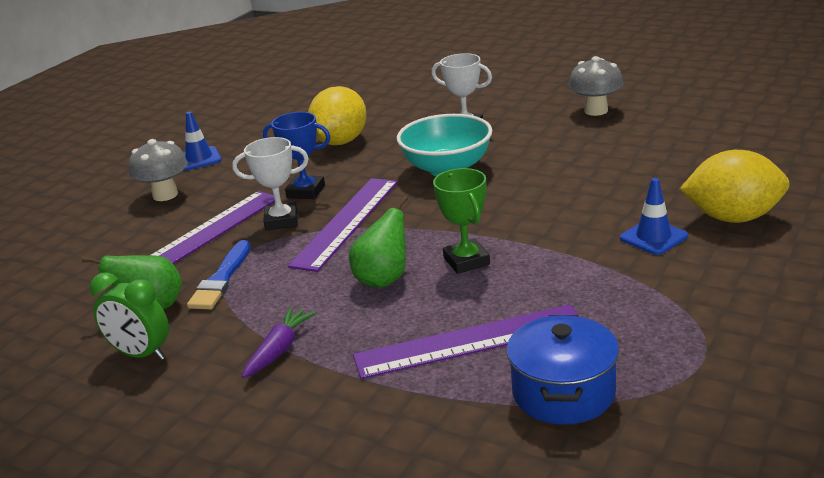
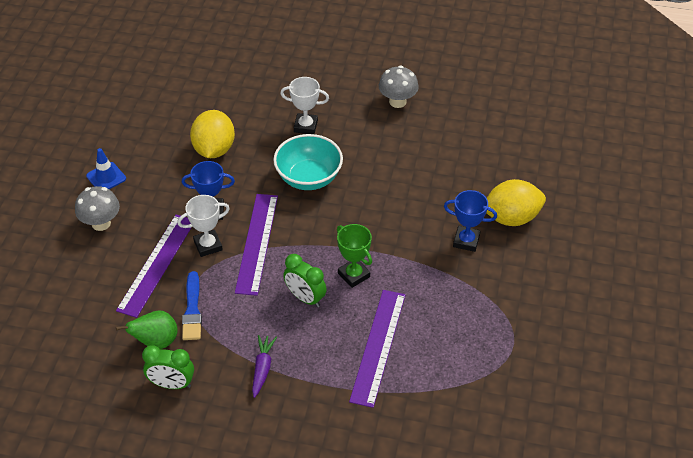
camera: 20 degrees left, 20 degrees up
green pear [349,196,408,288] -> green clock [283,254,327,307]
purple ruler [353,305,579,379] -> purple ruler turned 45 degrees counterclockwise [349,290,405,408]
blue pot [507,315,619,425] -> none
blue traffic cone [620,178,688,255] -> blue trophy [444,190,497,252]

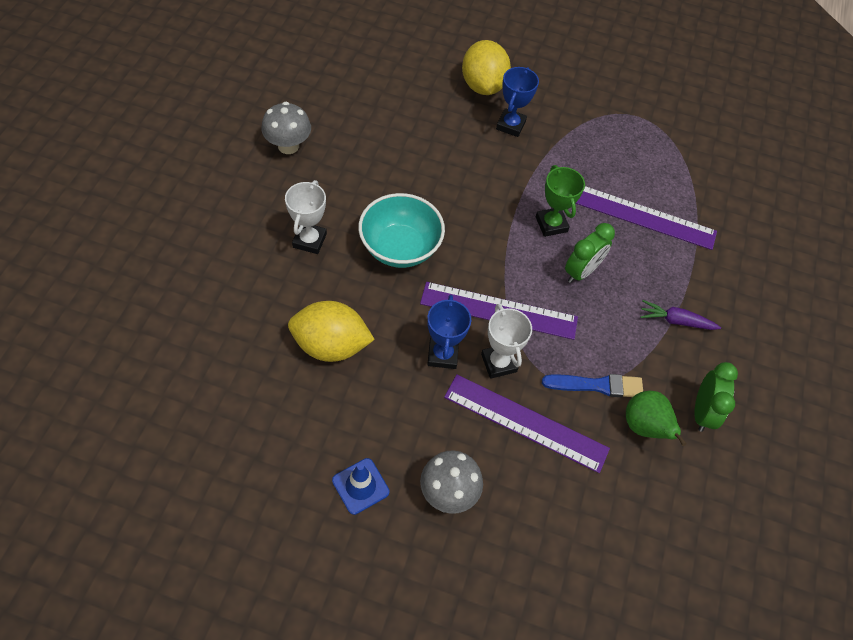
camera: 90 degrees left, 10 degrees up
green trophy [337,224,372,288] -> green trophy turned 75 degrees counterclockwise [536,165,585,237]

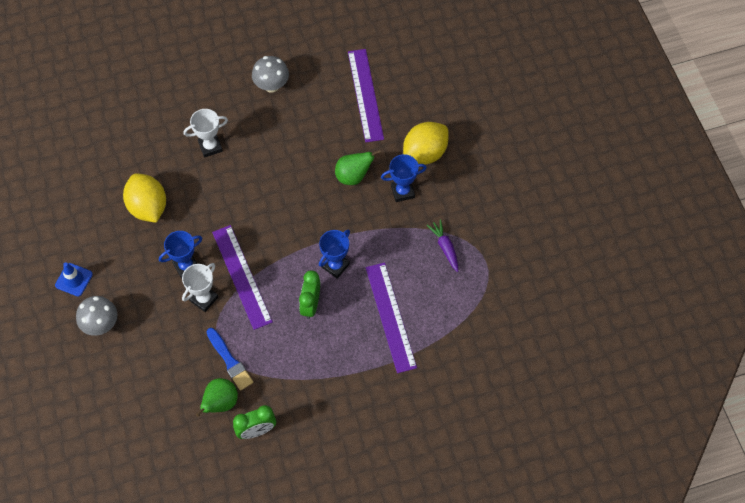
camera: 60 degrees right, 5 degrees up
turquoise bowl [358,193,445,268] -> none
purple ruler [444,375,610,473] -> purple ruler moved to [348,49,384,142]
green trophy [536,165,585,237] -> blue trophy [319,230,350,279]
green clock [565,223,615,283] -> green clock turned 90 degrees clockwise [299,271,320,319]
purple carrot [641,300,721,330] -> purple carrot moved to [427,219,458,272]
none -> green pear [335,150,381,185]

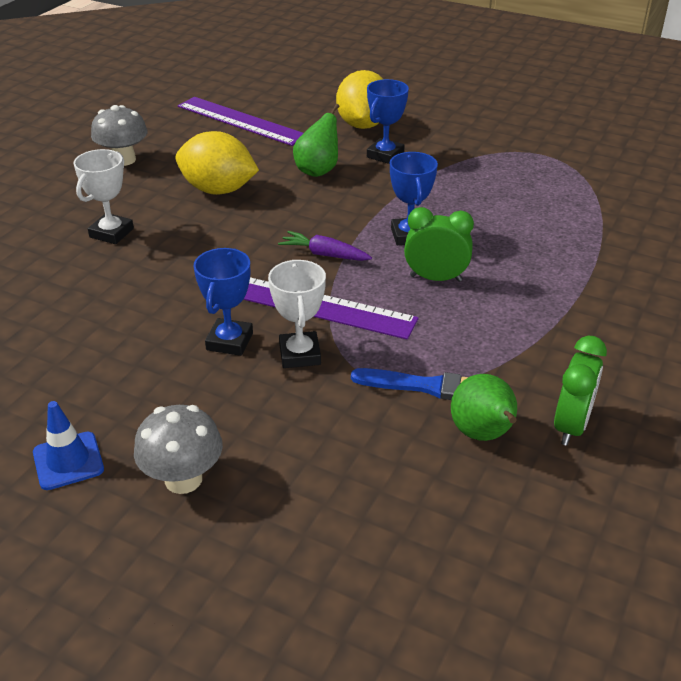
camera: 45 degrees left, 25 degrees down
yellow lemon [123,173,166,223] -> yellow lemon moved to [175,131,259,195]
green clock [299,271,320,319] -> green clock turned 135 degrees clockwise [404,207,474,282]
purple ruler [366,263,417,373] -> none
purple carrot [427,219,458,272] -> purple carrot moved to [278,231,372,261]

